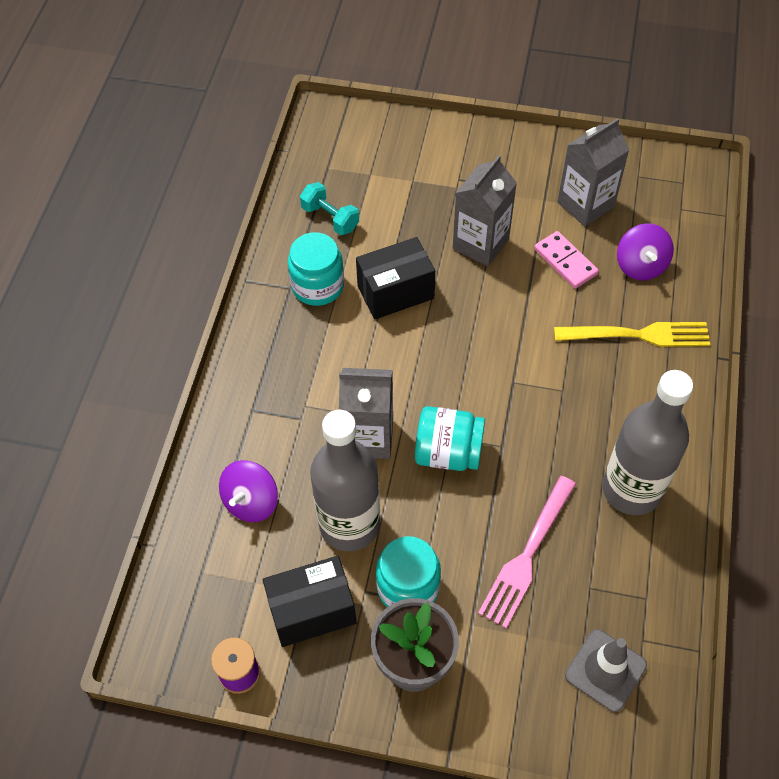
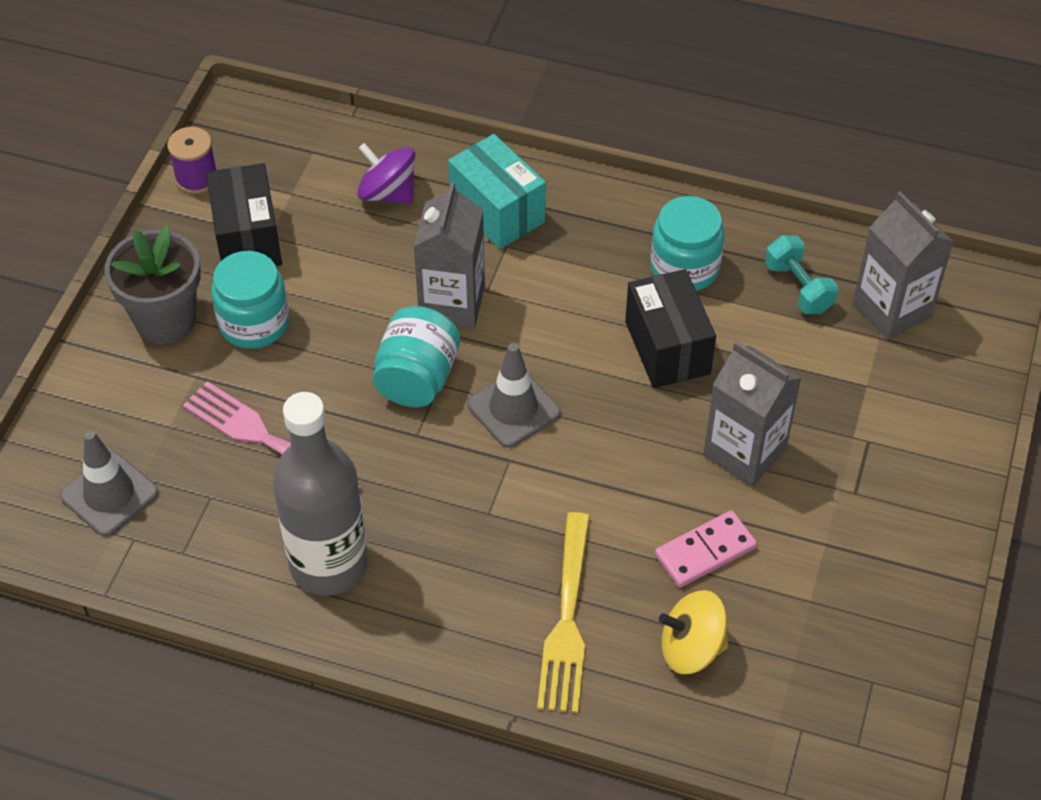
camera: 95 degrees right, 5 degrees down
turquoise dumbbell [300,182,359,235] -> turquoise dumbbell turned 75 degrees counterclockwise [765,235,839,314]
grey bottle [310,410,380,552] -> none
grey carton [557,118,629,227] -> grey carton moved to [853,191,954,340]
purple spinning top [617,223,674,280] -> yellow spinning top [659,590,728,674]
none -> turquoise box [448,134,546,249]
none -> grey traffic cone [467,343,560,447]

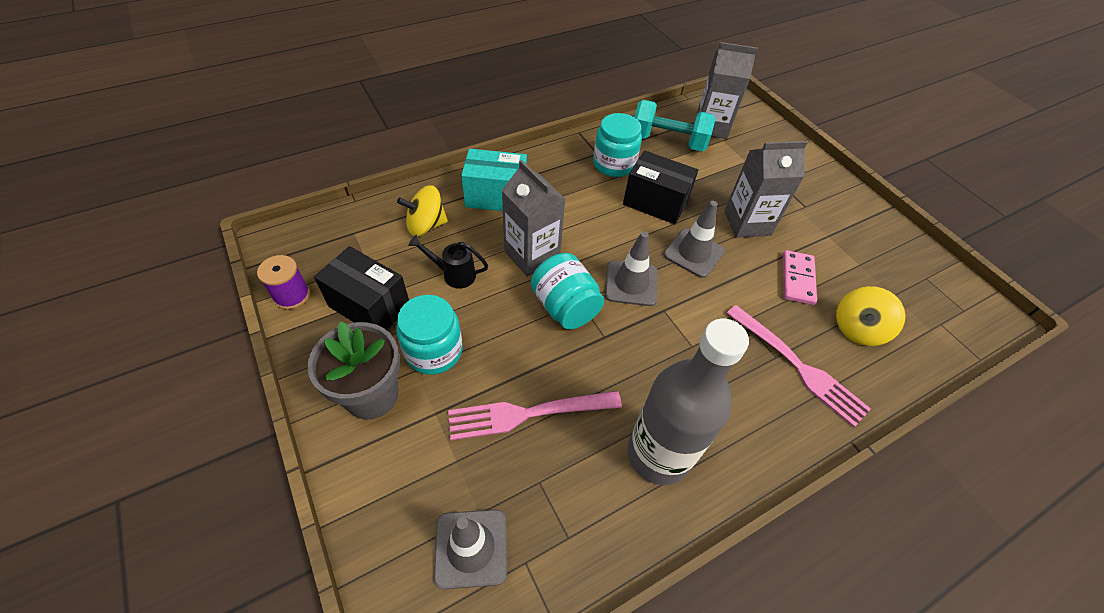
camera: 50 degrees left, 0 degrees up
purple spinning top [357,143,415,204] -> yellow spinning top [397,185,448,236]
yellow fork [537,512,590,713] -> pink fork [726,305,871,427]
turquoise dumbbell [765,235,839,314] -> turquoise dumbbell [634,100,716,152], size x1.56
none -> black watering can [408,235,488,289]
none -> grey traffic cone [664,201,725,278]

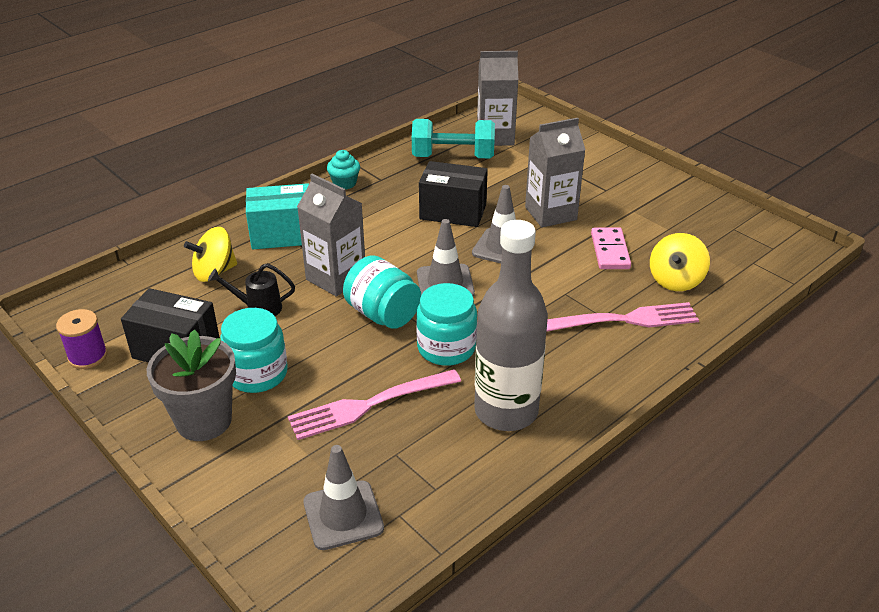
camera: 10 degrees left, 15 degrees down
turquoise jar [593,113,642,177] -> turquoise jar moved to [416,283,477,366]
pink fork [726,305,871,427] -> pink fork turned 45 degrees counterclockwise [546,302,699,332]
none -> turquoise cupcake [327,150,360,189]

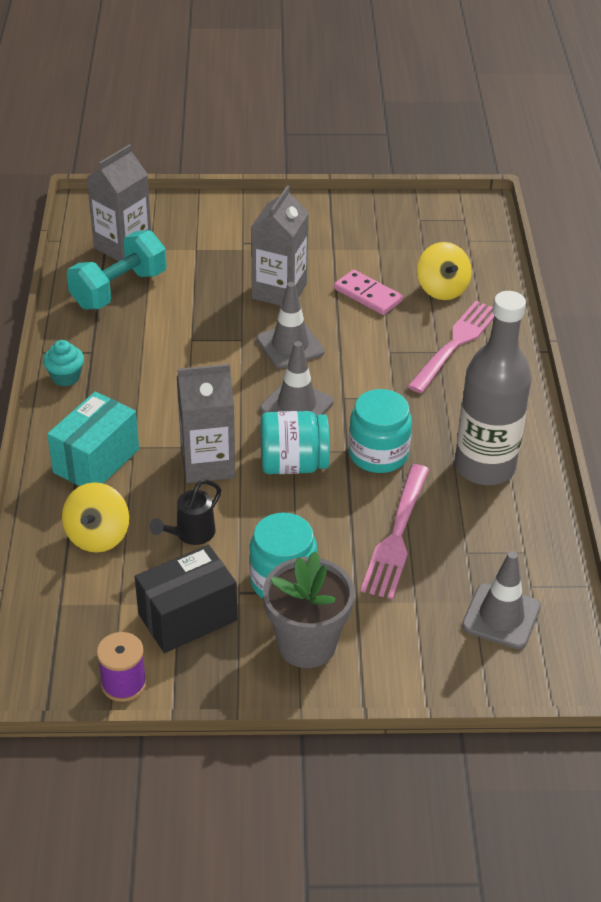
camera: 50 degrees left, 5 degrees up
black box [419,161,488,227] -> none

